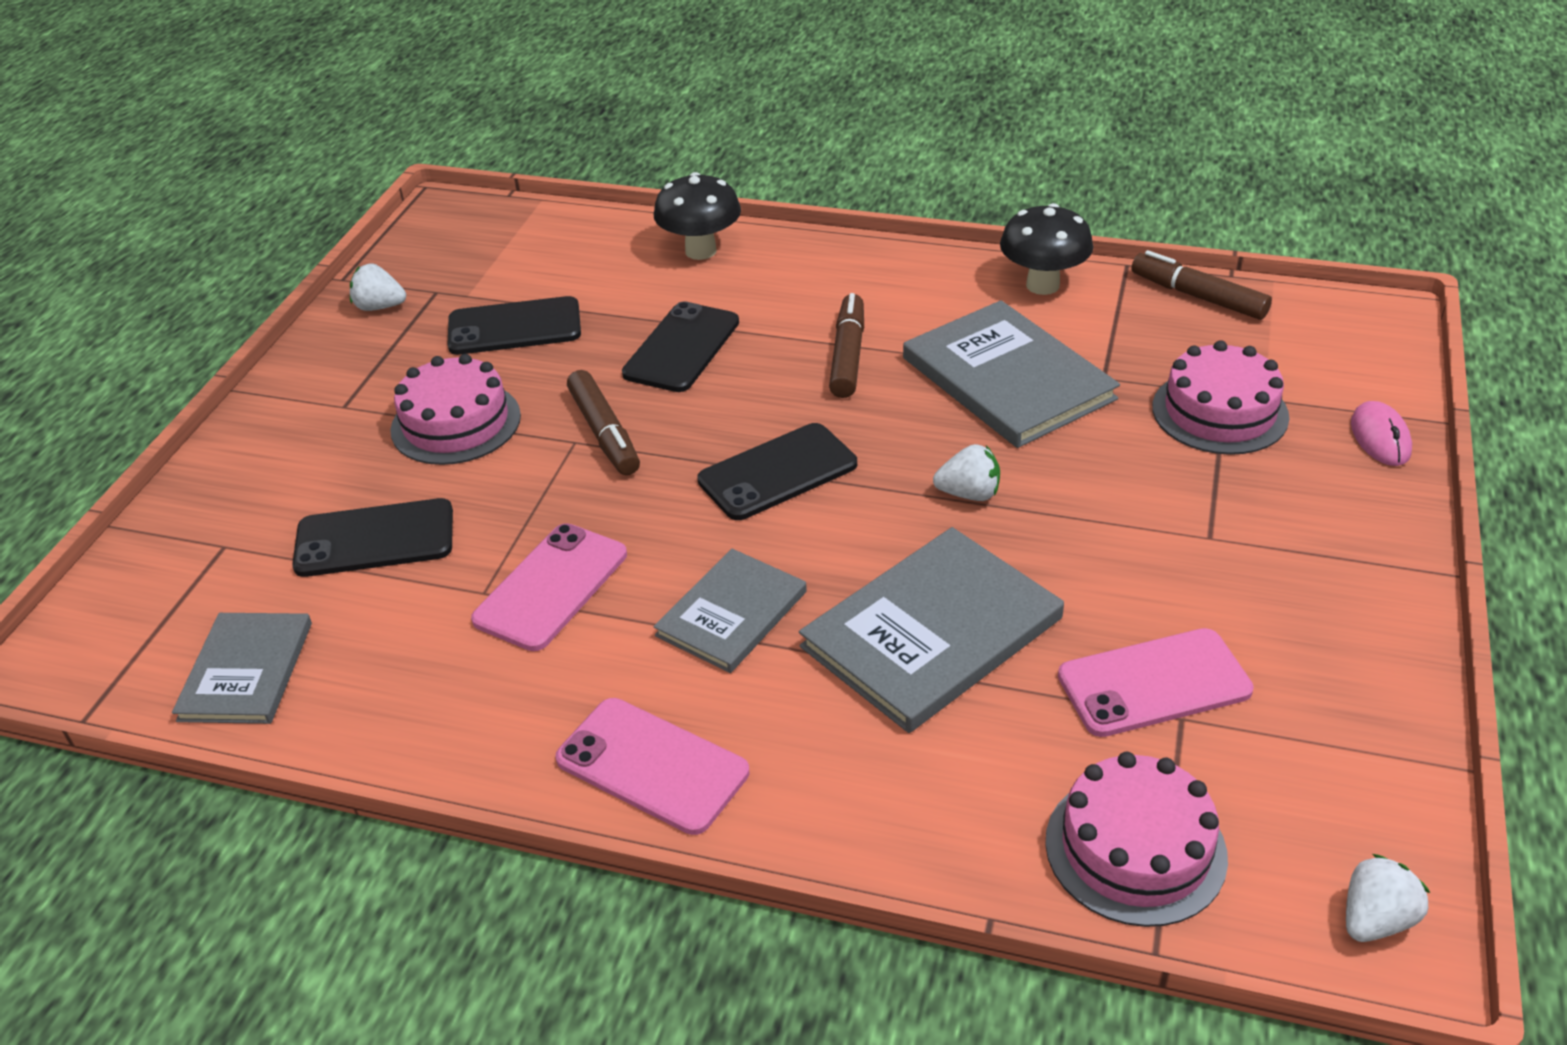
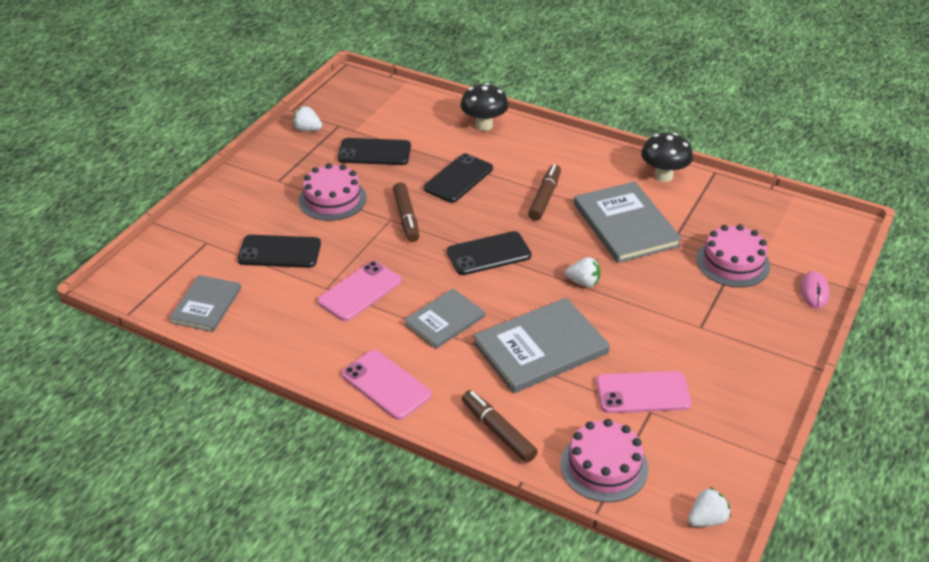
camera: 10 degrees right, 0 degrees up
brown marker [1132,250,1272,320] -> brown marker moved to [462,390,538,463]

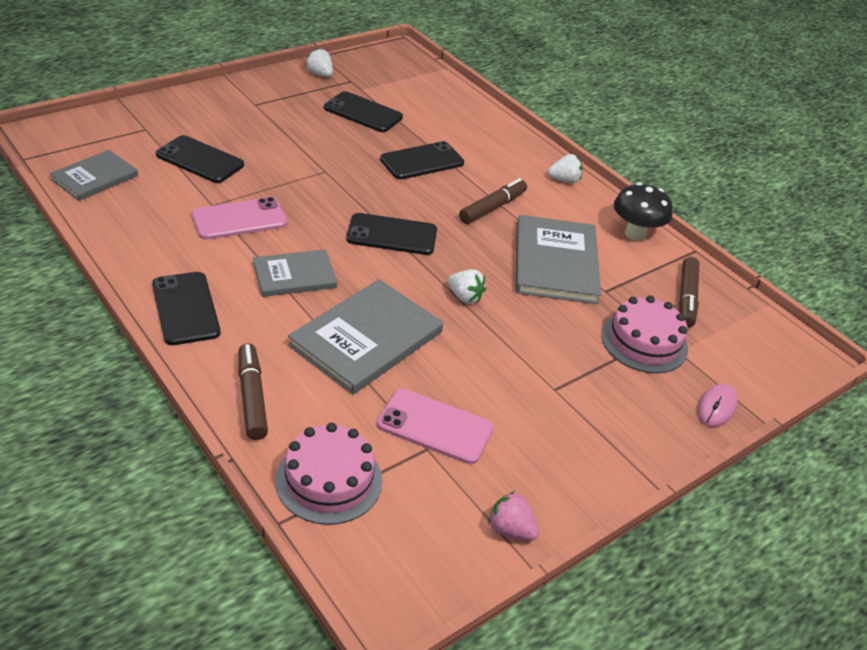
camera: 20 degrees right, 0 degrees up
pink cake [299,163,367,221] -> none
pink phone [342,350,432,420] -> black phone [152,272,221,345]
brown marker [393,182,419,242] -> brown marker moved to [679,257,699,328]
black mushroom [460,83,509,131] -> none
grey book [473,298,610,393] -> grey book turned 45 degrees counterclockwise [288,279,443,394]
white strawberry [688,487,731,527] -> white strawberry moved to [548,154,583,183]
none -> pink strawberry [488,491,539,540]

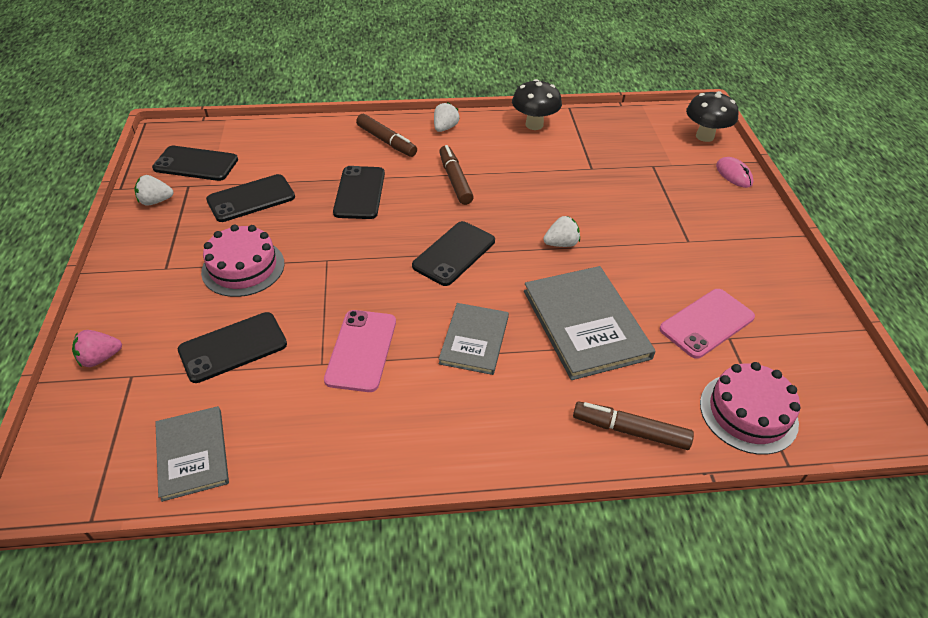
camera: 55 degrees left, 5 degrees up
black phone [152,272,221,345] -> black phone moved to [152,146,238,181]
pink strawberry [488,491,539,540] -> pink strawberry moved to [72,330,122,367]
grey book [515,215,601,304] -> none
pink cake [601,296,688,373] -> pink cake moved to [201,224,284,297]
brown marker [679,257,699,328] -> brown marker moved to [356,114,417,157]
none -> black mushroom [686,91,738,142]

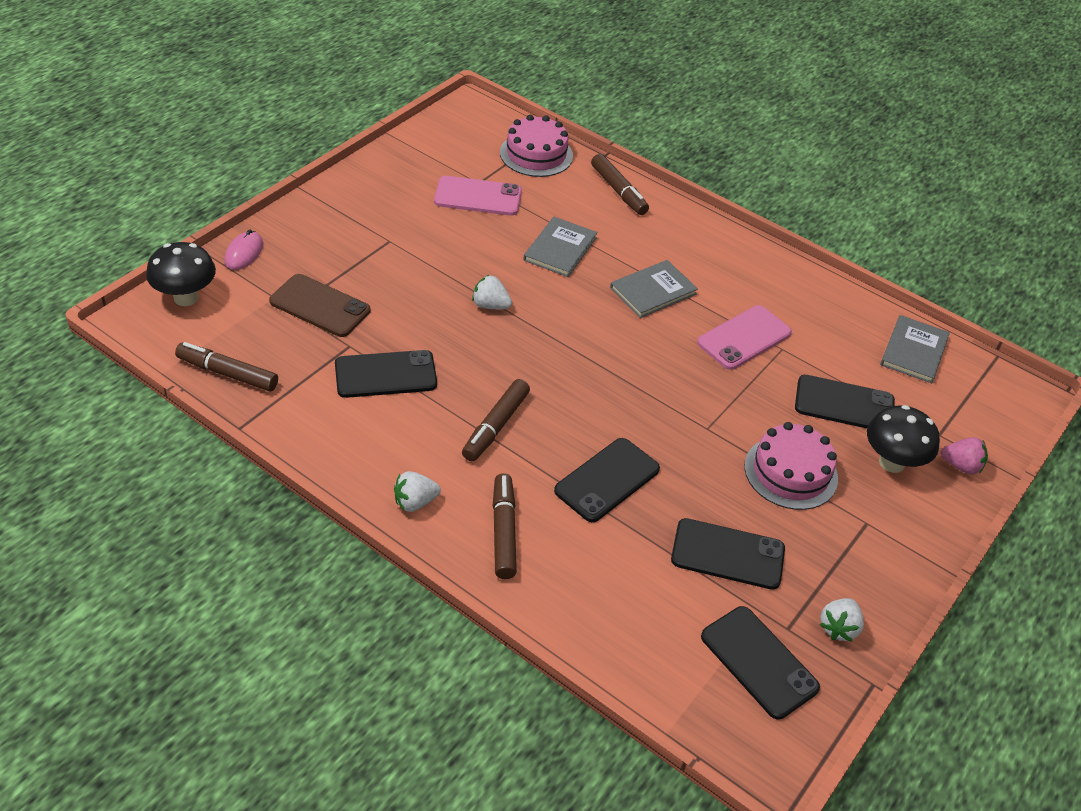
camera: 140 degrees left, 0 degrees up
white strawberry [134,175,174,206] -> white strawberry turned 90 degrees clockwise [820,598,864,642]
black phone [412,221,495,286] -> black phone moved to [335,350,437,398]
black mushroom [512,79,562,130] -> black mushroom moved to [867,405,940,473]
grey book [524,266,656,380] -> grey book [523,217,597,277], size x0.62
none -> brown marker [175,342,278,392]
none -> brown phone [269,274,370,337]

